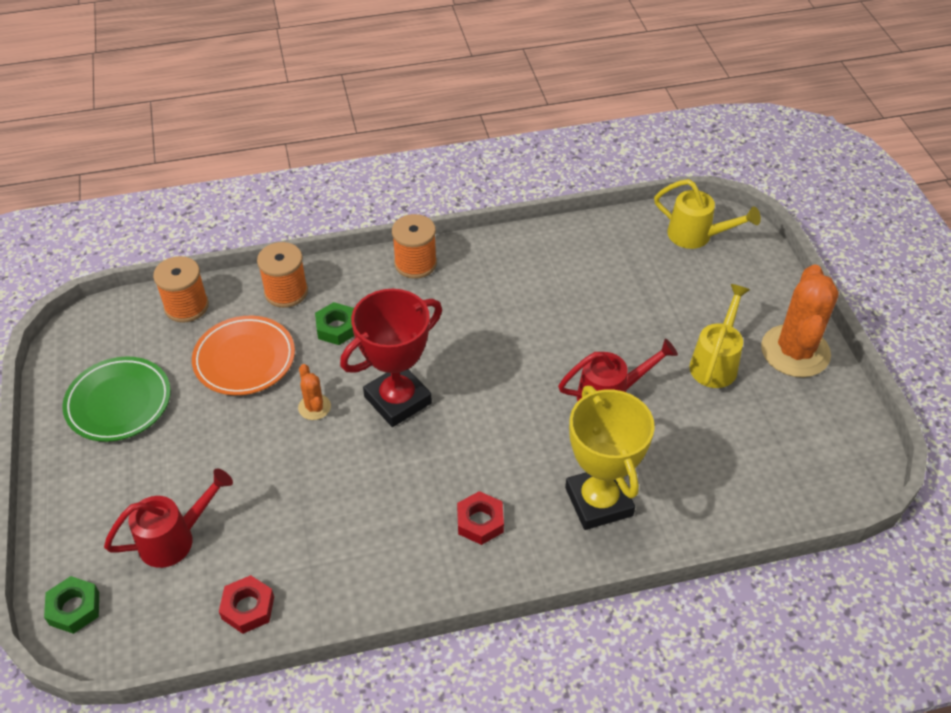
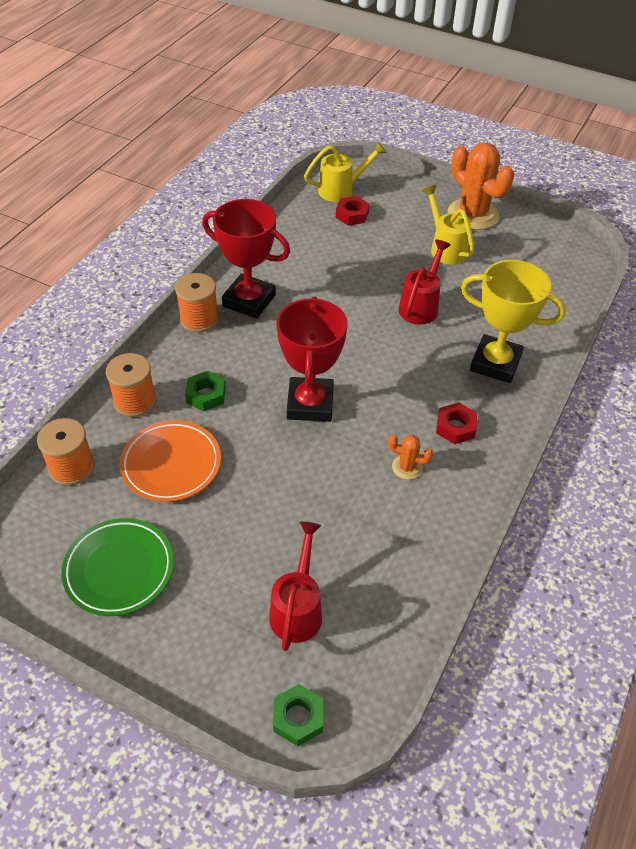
camera: 50 degrees left, 0 degrees up
red nut [219,575,274,634] -> red nut moved to [336,196,370,226]
orange cactus [298,364,331,420] -> orange cactus moved to [388,435,433,480]
none -> red trophy [202,199,290,319]

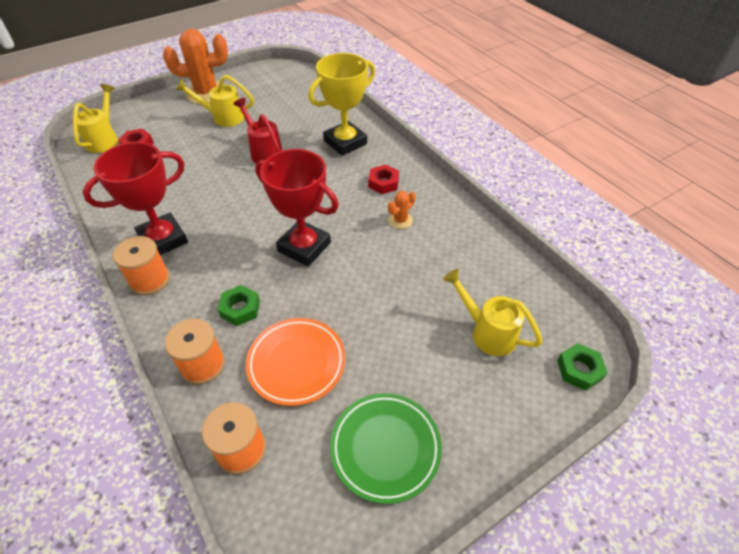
camera: 60 degrees left, 0 degrees up
red watering can [269,522,322,651] -> yellow watering can [443,269,543,356]

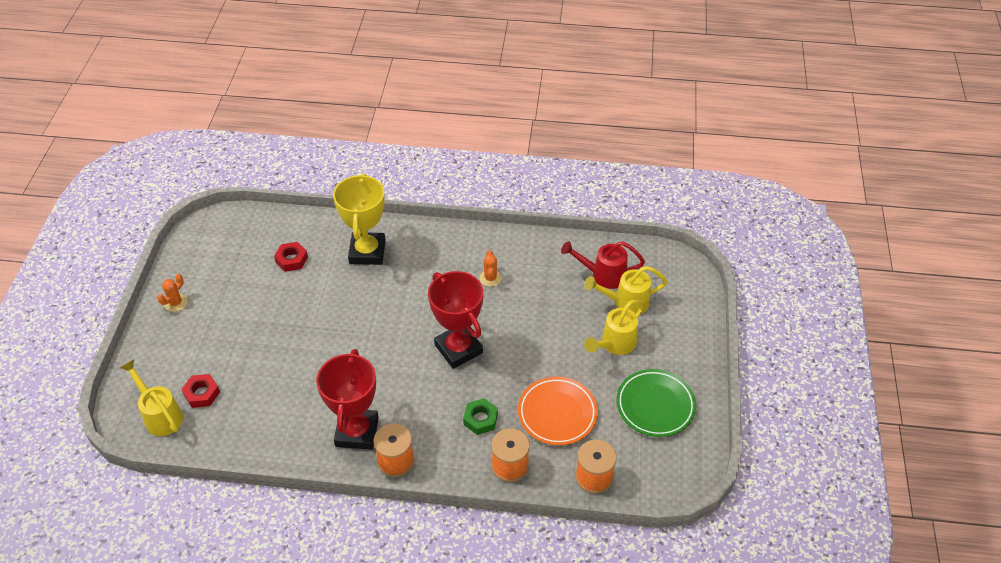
camera: 50 degrees left, 0 degrees up
orange cactus [163,29,228,104] -> orange cactus [157,274,187,312], size x0.46
yellow watering can [176,75,254,127] -> yellow watering can moved to [584,300,644,355]
red watering can [233,98,283,164] -> red watering can moved to [561,241,645,289]
red trophy [255,149,339,267] -> red trophy turned 75 degrees clockwise [428,271,483,369]
red nut [368,165,399,194] -> red nut moved to [274,242,308,272]
green nut [557,343,608,391] -> none

